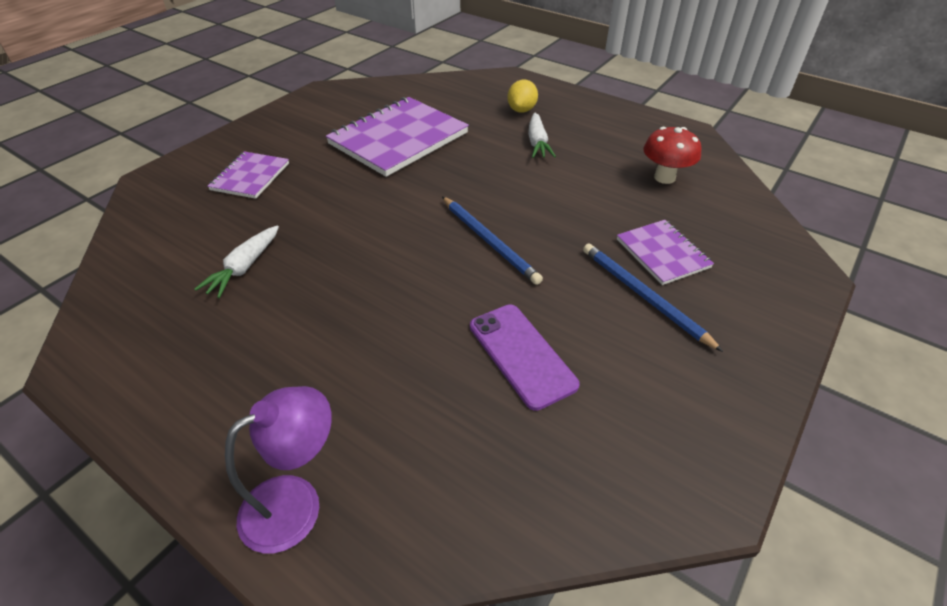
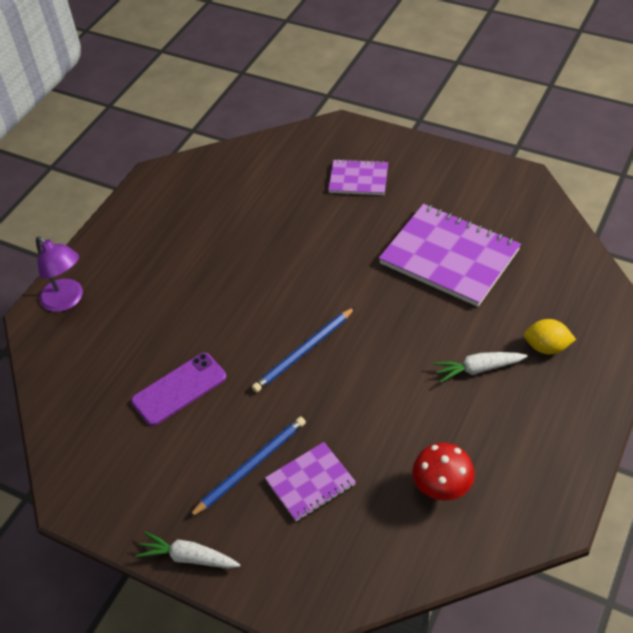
camera: 85 degrees right, 5 degrees up
white carrot [195,226,279,298] -> white carrot moved to [136,532,240,568]

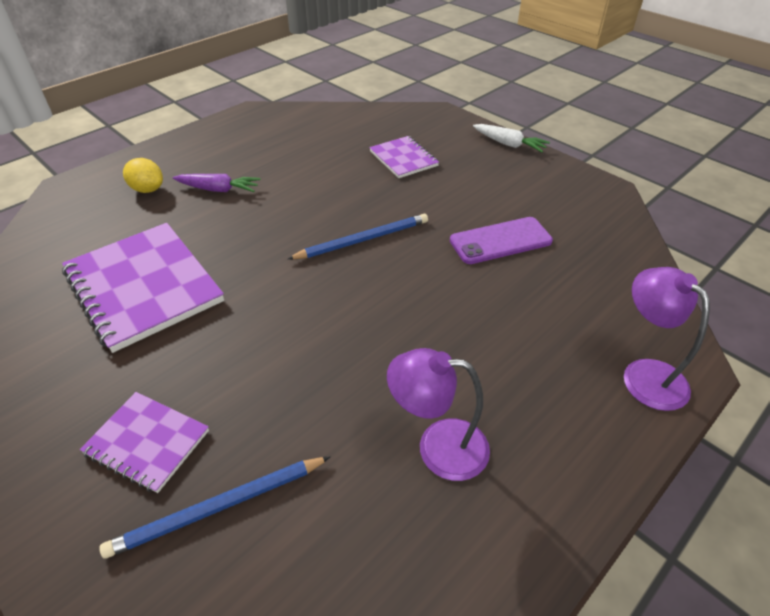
camera: 165 degrees left, 5 degrees down
blue pencil [188,417,306,518] -> blue pencil moved to [99,457,330,559]
purple notebook [265,442,356,522] -> purple notebook turned 75 degrees clockwise [369,136,439,178]
red mushroom [412,443,475,500] -> none
white carrot [433,352,527,383] -> purple carrot [173,174,261,192]
none -> purple lamp [387,348,490,481]

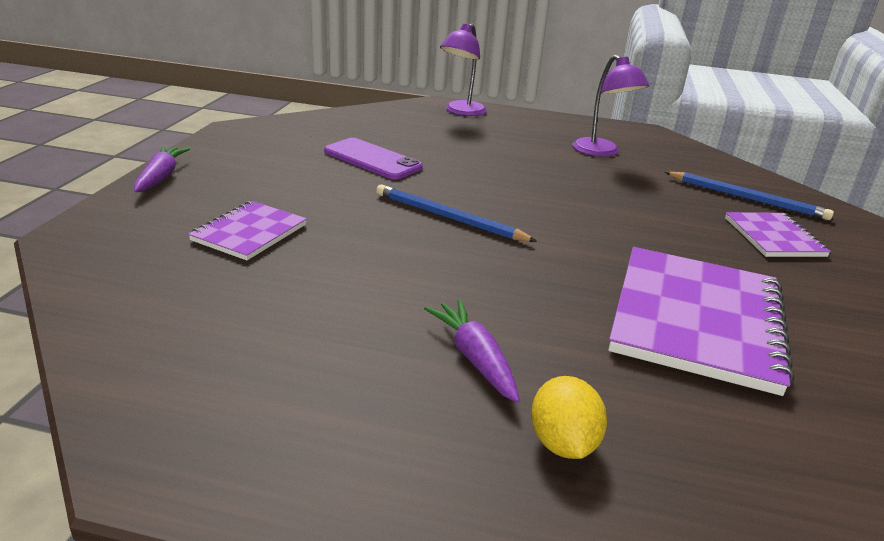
camera: 125 degrees left, 15 degrees down
white carrot [473,124,550,152] -> purple carrot [134,146,190,192]

